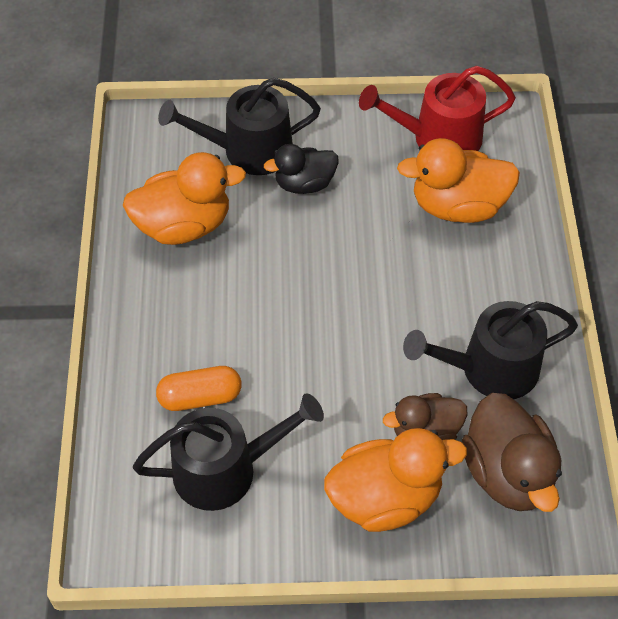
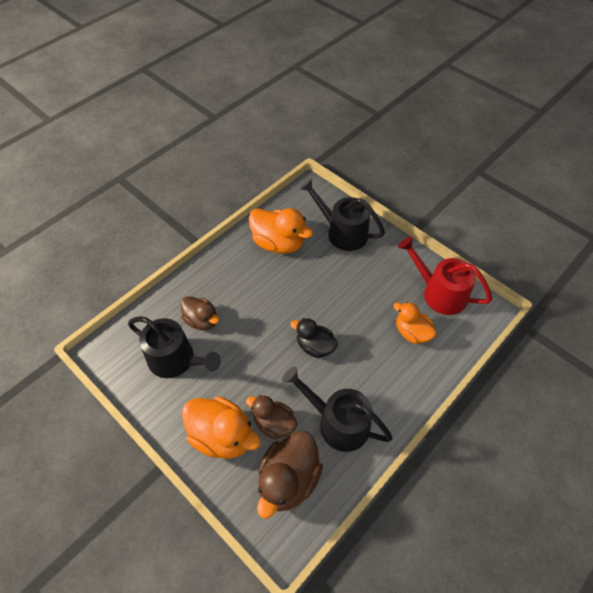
camera: 45 degrees right, 0 degrees up
orange capsule [156,366,241,411] -> brown duck [181,296,219,331]
black duck [264,144,339,194] -> black duck moved to [290,318,338,358]
orange duck [397,138,520,223] -> orange duck [393,302,437,344], size x0.64

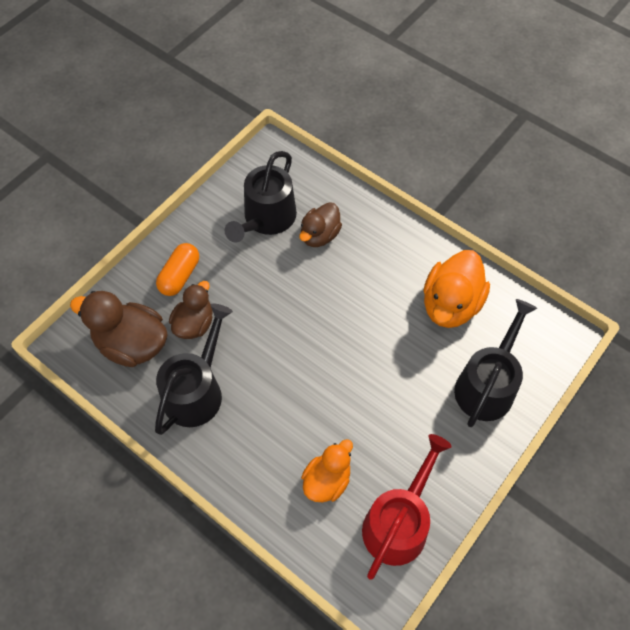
camera: 85 degrees right, 5 degrees up
orange duck [182,396,261,459] -> orange capsule [156,243,199,296]
black duck [290,318,338,358] -> none

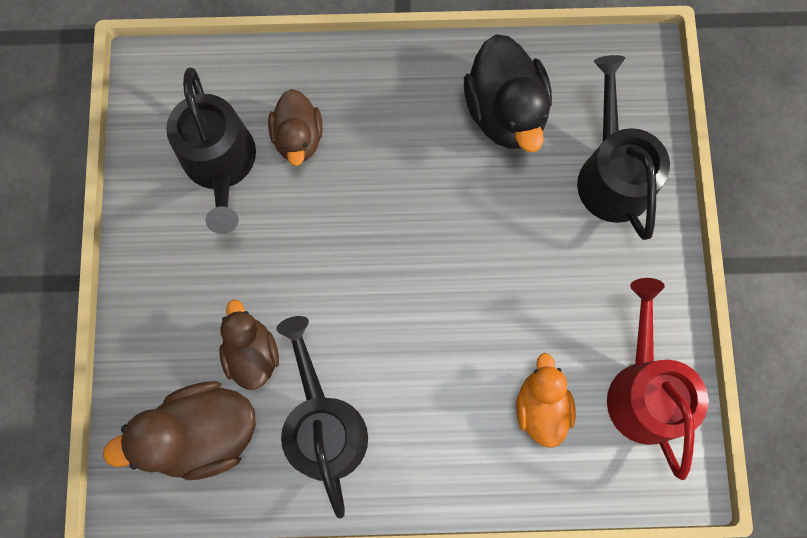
camera: 40 degrees left, 15 degrees up
orange capsule [156,243,199,296] -> none
orange duck [423,250,490,328] -> black duck [464,34,552,152]

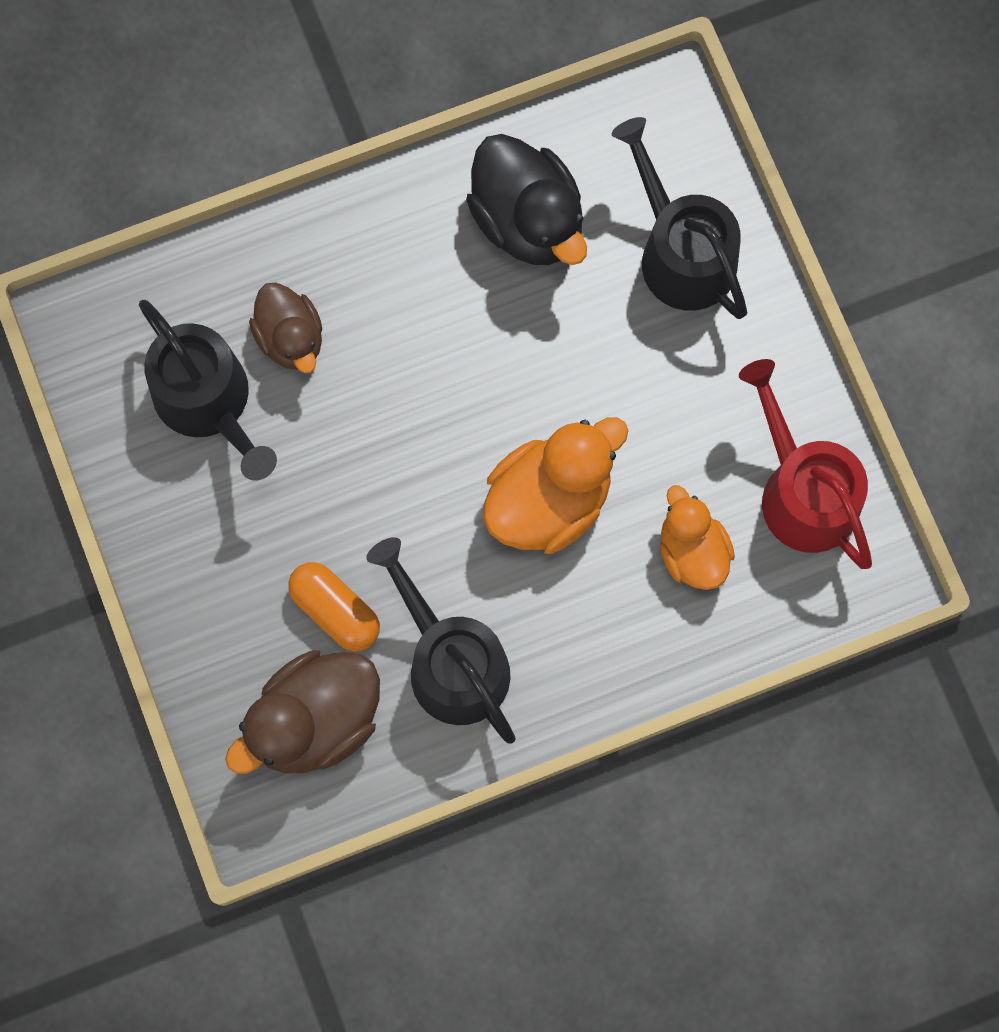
camera: 20 degrees left, 0 degrees up
brown duck [219,300,279,390] -> orange capsule [288,562,380,651]
none -> orange duck [483,417,628,554]

